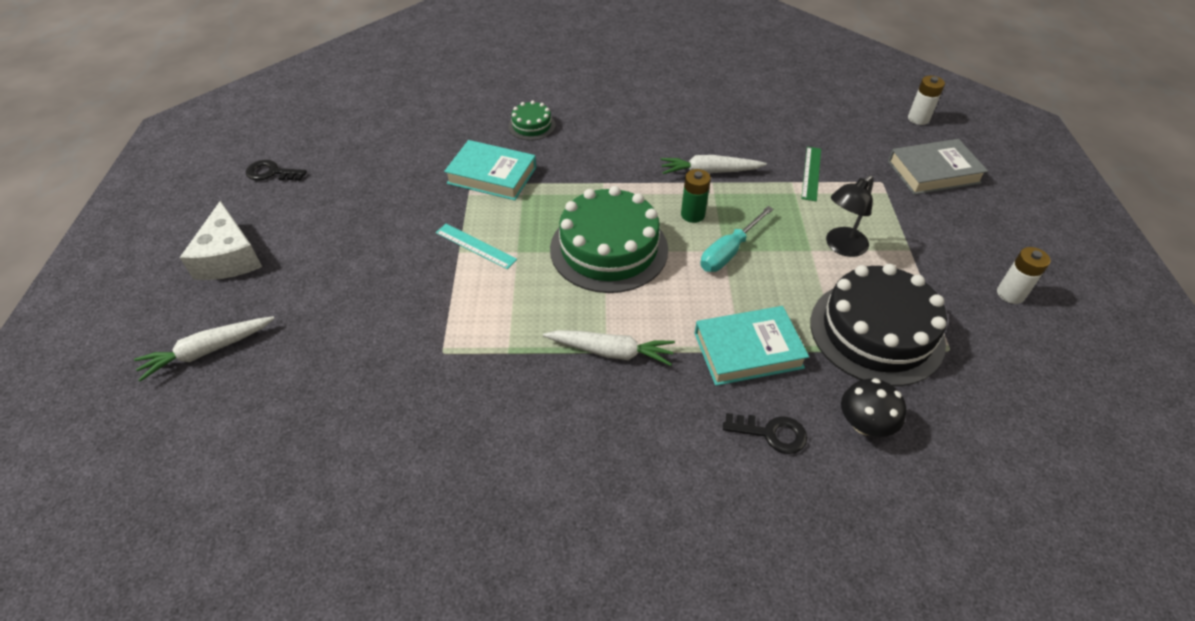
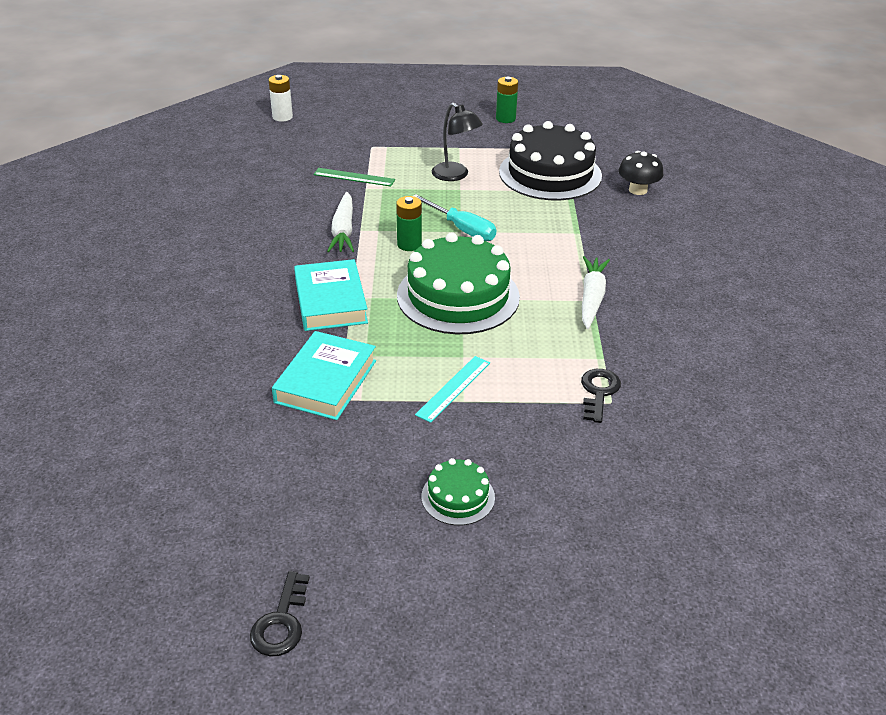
camera: 90 degrees left, 10 degrees down
white carrot [134,316,275,382] -> none
white cheese [180,201,262,280] -> none
green cake [508,101,556,140] -> green cake moved to [421,458,495,526]
turquoise book [694,306,809,386] -> turquoise book moved to [294,259,368,331]
black key [723,413,807,454] -> black key moved to [581,369,621,423]
grey book [888,139,988,195] -> none
white battery [997,247,1050,304] -> green battery [496,77,518,123]

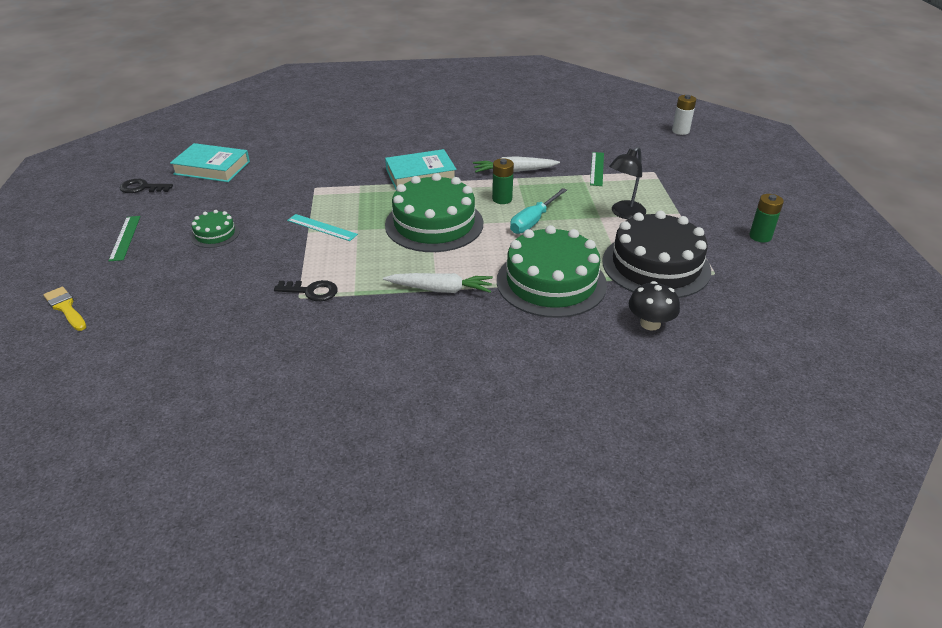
camera: 85 degrees right, 0 degrees up
turquoise book [272,331,376,420] -> turquoise book moved to [170,143,250,182]
none -> yellow brush [43,287,86,331]
none -> green ruler [109,216,141,261]
none -> green cake [497,225,607,318]

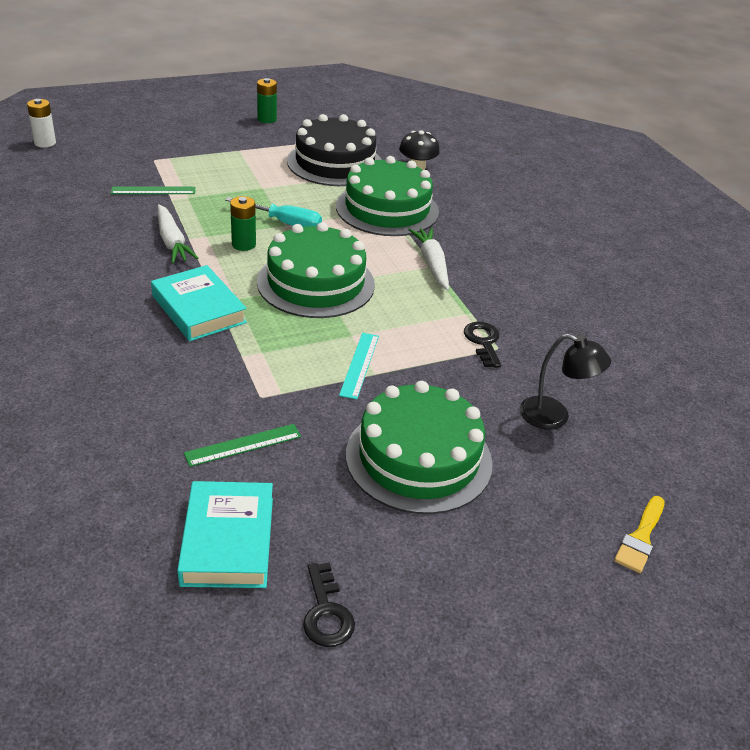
camera: 110 degrees left, 0 degrees up
green ruler [109,216,141,261] -> green ruler moved to [184,424,301,467]
green cake [191,210,240,248] -> green cake [346,381,493,514], size x2.11
black lamp [609,147,646,219] -> black lamp moved to [520,334,611,430]

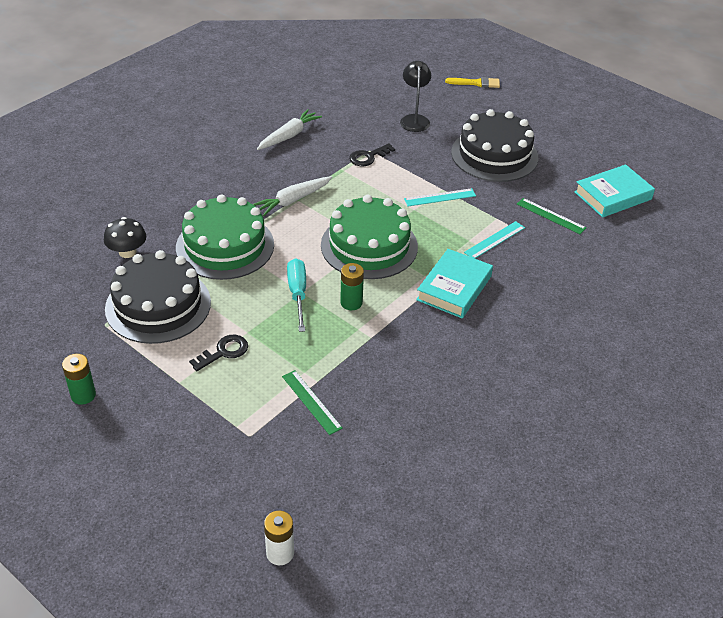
camera: 115 degrees left, 5 degrees up
white carrot [158,204,199,263] -> white carrot moved to [257,109,322,150]
black key [303,562,355,647] -> black key moved to [189,335,248,371]
green cake [346,381,493,514] -> black cake [451,109,538,182]
none -> turquoise ruler [464,221,525,258]

